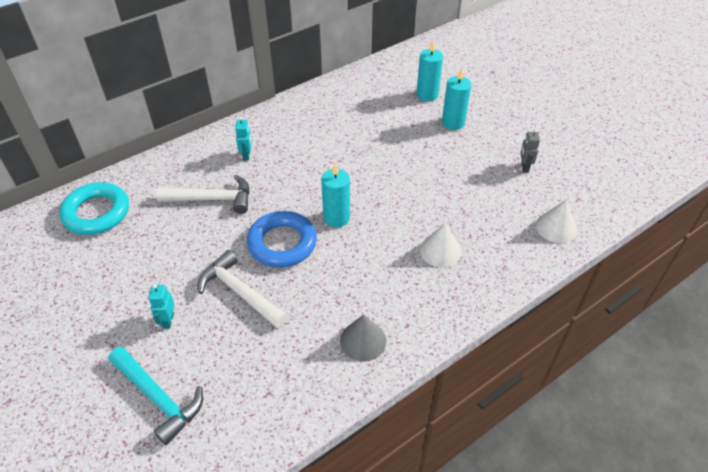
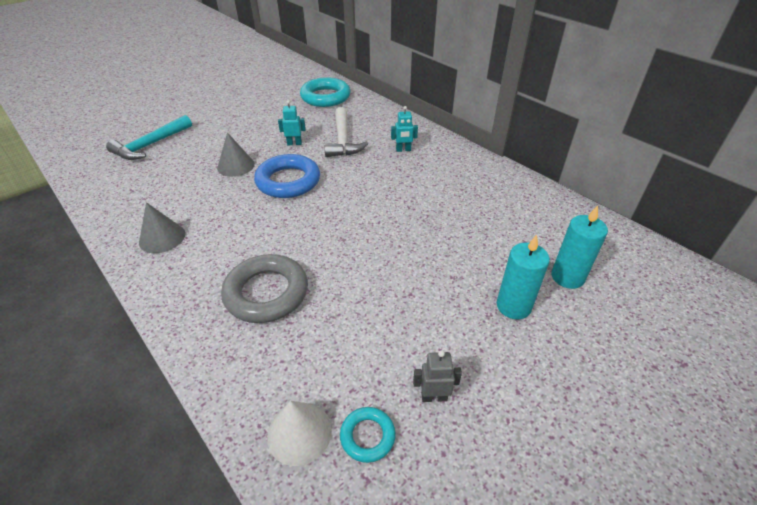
camera: 85 degrees right, 5 degrees down
turquoise robot [148,284,175,329] -> turquoise robot moved to [278,100,306,145]
white hammer [198,250,288,328] -> grey cone [217,132,255,177]
turquoise candle [321,163,350,227] -> none
white cone [420,223,462,267] -> grey ring [221,254,308,323]
none -> turquoise ring [340,407,396,463]

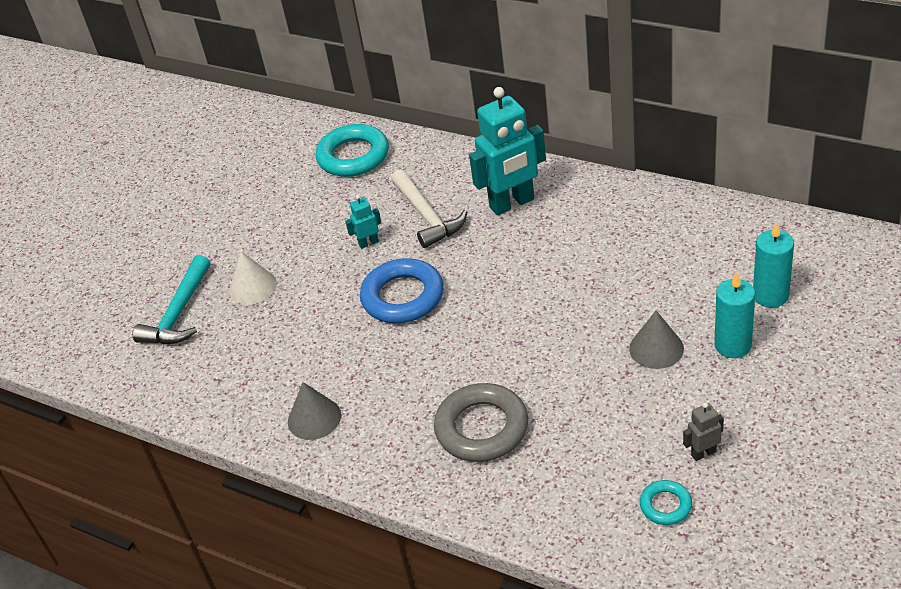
camera: 15 degrees left, 0 degrees up
grey cone [217,132,255,177] -> grey cone moved to [629,311,684,369]
white cone [267,401,332,466] -> white cone moved to [229,251,277,305]
turquoise robot [391,106,418,152] -> turquoise robot [469,87,546,216], size x2.25

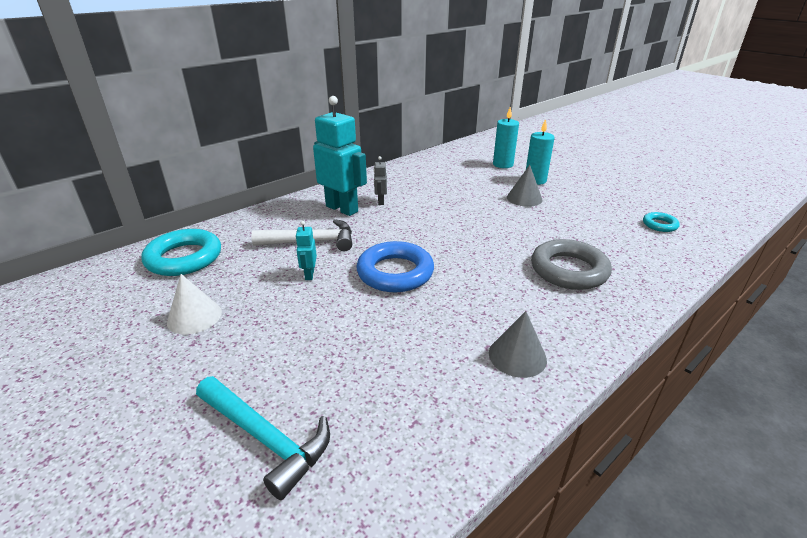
camera: 75 degrees left, 10 degrees down
white cone [229,251,277,305] -> white cone moved to [167,274,222,334]
turquoise robot [469,87,546,216] -> turquoise robot turned 45 degrees counterclockwise [313,96,367,216]
grey robot [683,402,724,461] -> grey robot moved to [374,156,387,205]

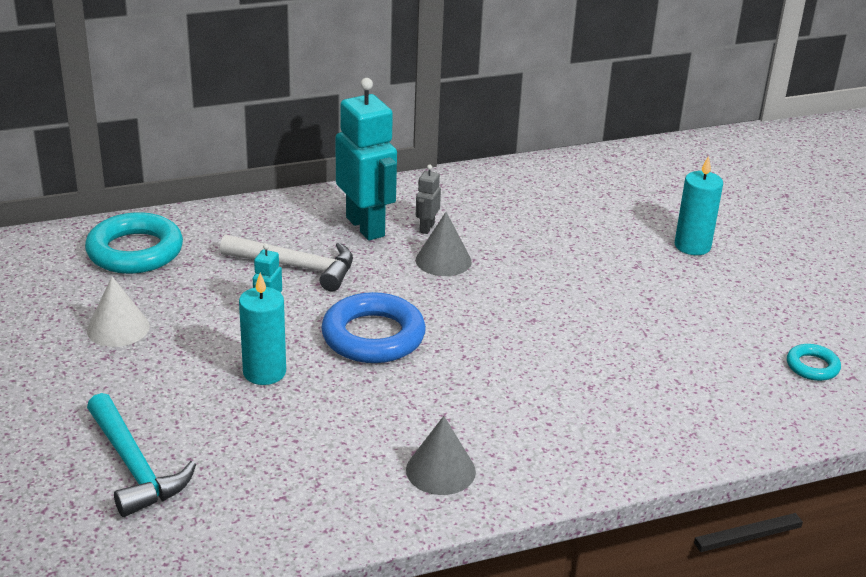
camera: 20 degrees right, 0 degrees up
turquoise candle [493,107,519,168] -> turquoise candle moved to [239,273,286,385]
grey cone [507,165,543,207] -> grey cone moved to [416,212,472,276]
grey ring [531,239,612,290] -> none

